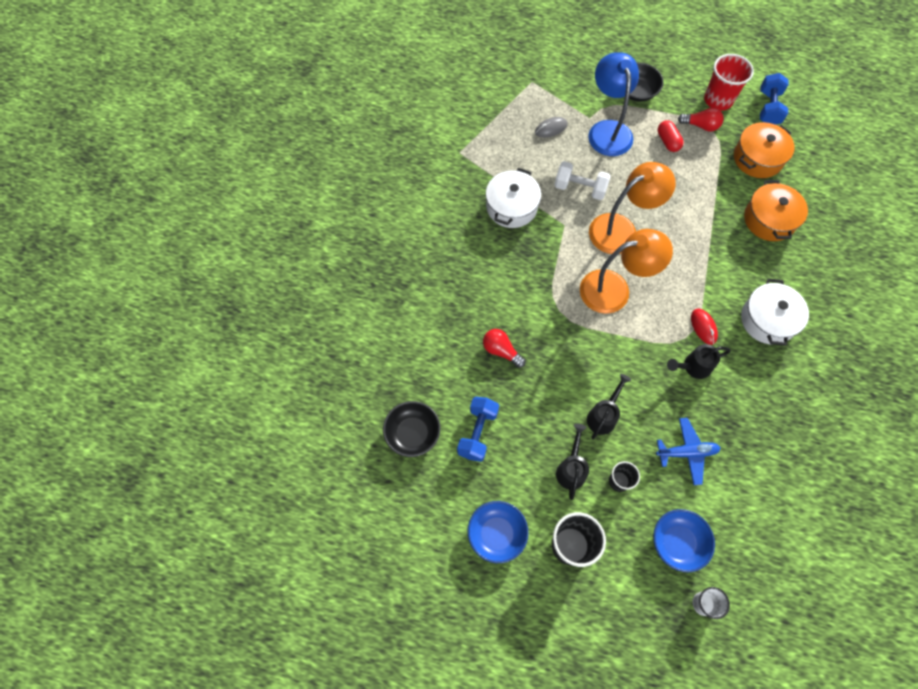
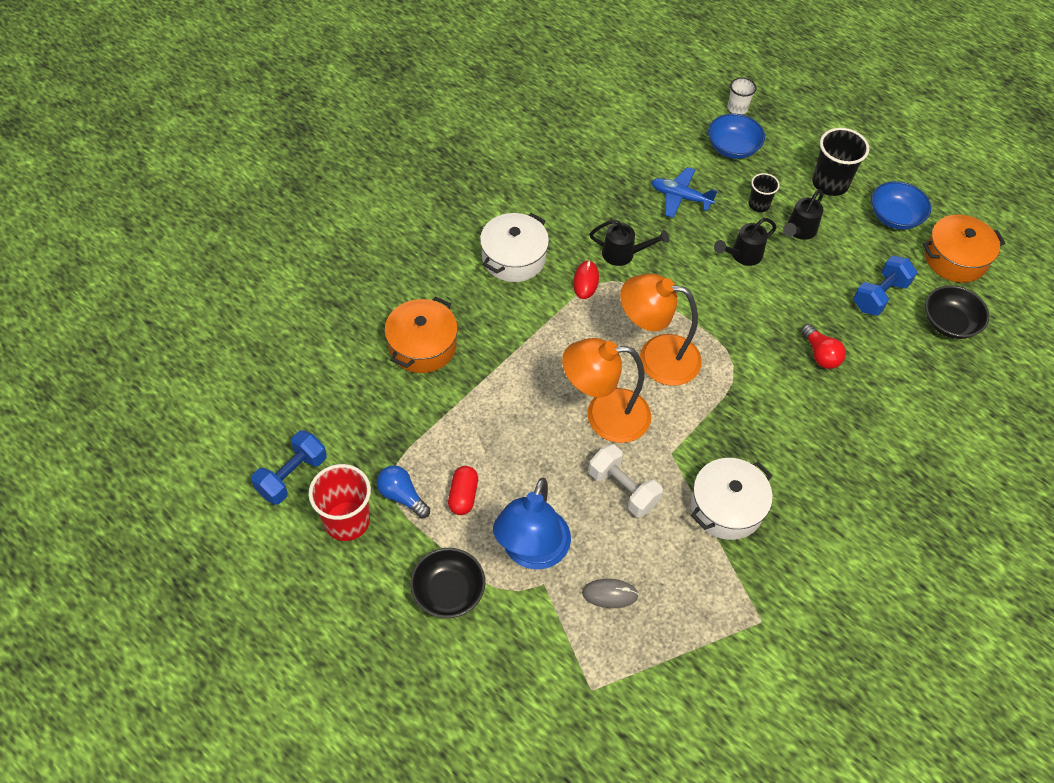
camera: 155 degrees left, 10 degrees down
red light bulb [678,108,724,131] -> blue light bulb [377,465,430,518]
orange pot [734,122,795,178] -> orange pot moved to [923,215,1005,283]

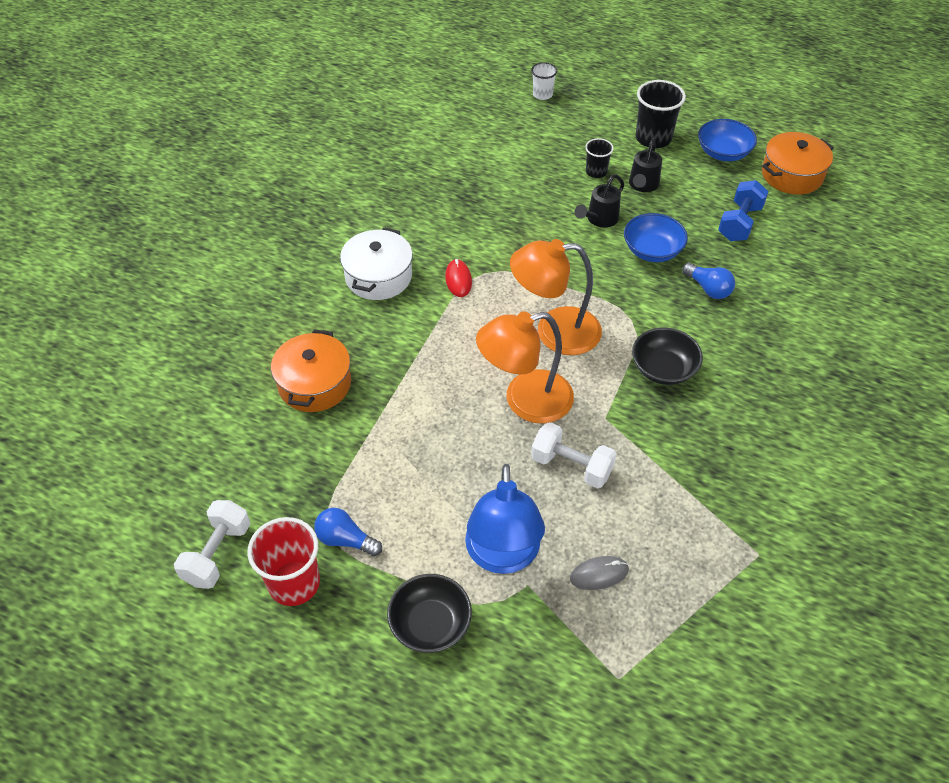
camera: 15 degrees left, 5 degrees down
blue dumbbell [251,430,327,505] -> white dumbbell [174,500,250,589]
red capsule [448,466,478,515] -> none
black watering can [589,219,669,266] -> none
blue plane [652,167,717,218] -> none
white pot [691,458,773,540] -> none
blue bowl [708,114,765,159] -> blue bowl moved to [624,213,688,262]
red light bulb [801,324,846,369] -> blue light bulb [683,263,735,299]
black bowl [925,285,990,339] -> black bowl moved to [632,328,703,385]

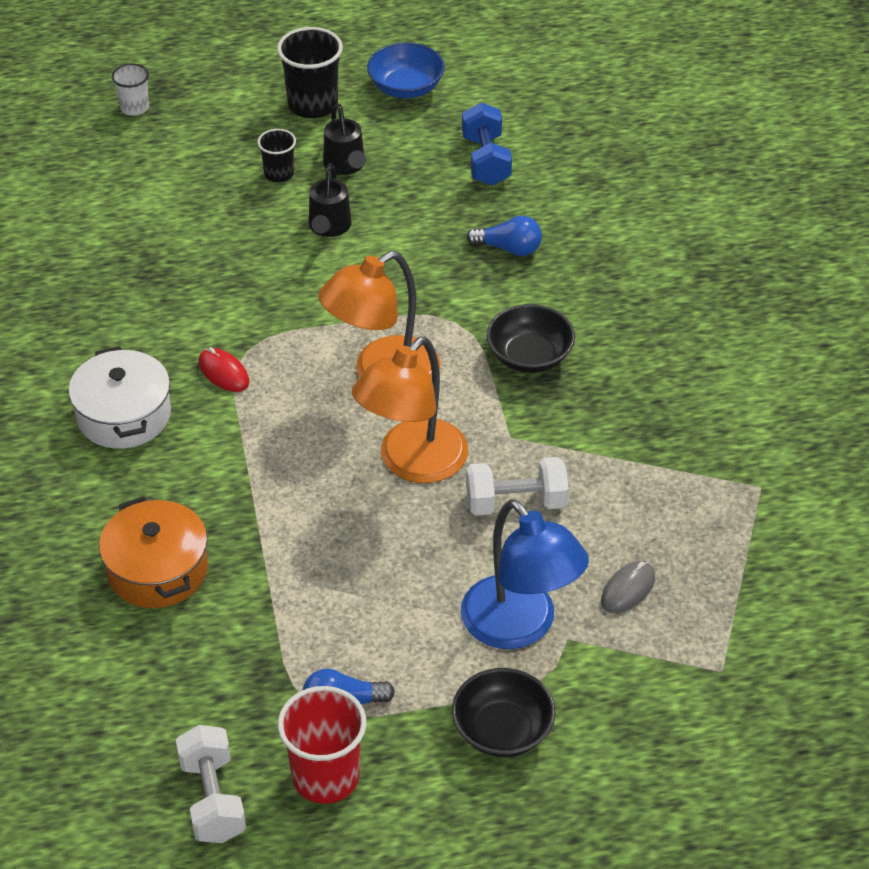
camera: 35 degrees left, 5 degrees down
blue bowl [624,213,688,262] -> none
orange pot [762,132,834,195] -> none

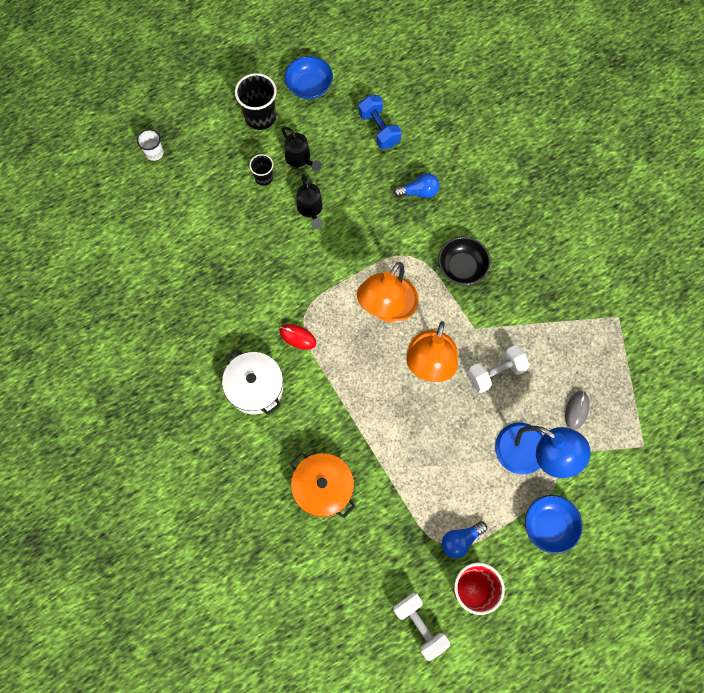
camera: 20 degrees left, 25 degrees up
black bowl [452,668,556,757] -> blue bowl [525,495,583,554]

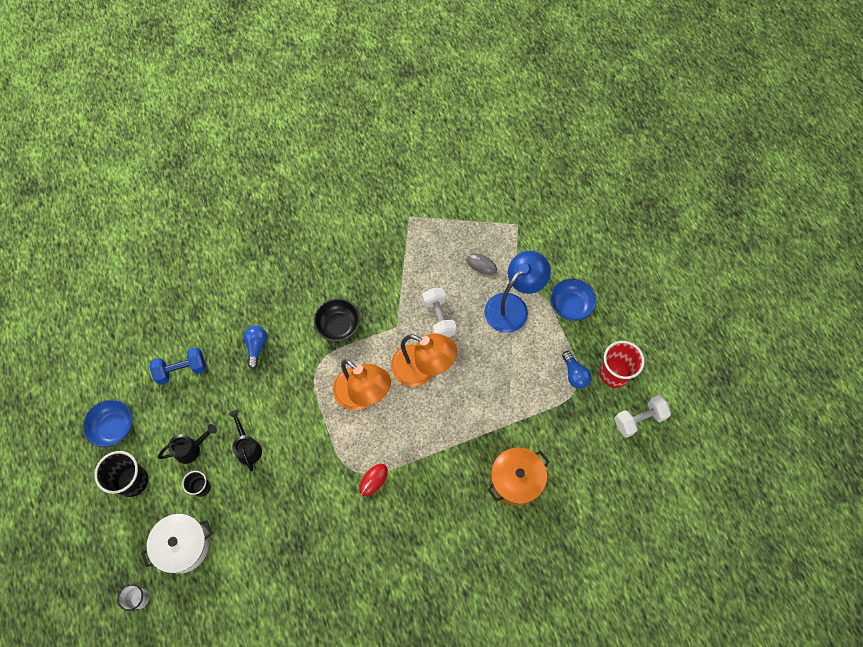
camera: 80 degrees left, 5 degrees down
white pot [222,350,283,415] -> white pot moved to [141,514,213,574]
black watering can [297,174,323,229] -> black watering can turned 105 degrees counterclockwise [229,410,262,472]

